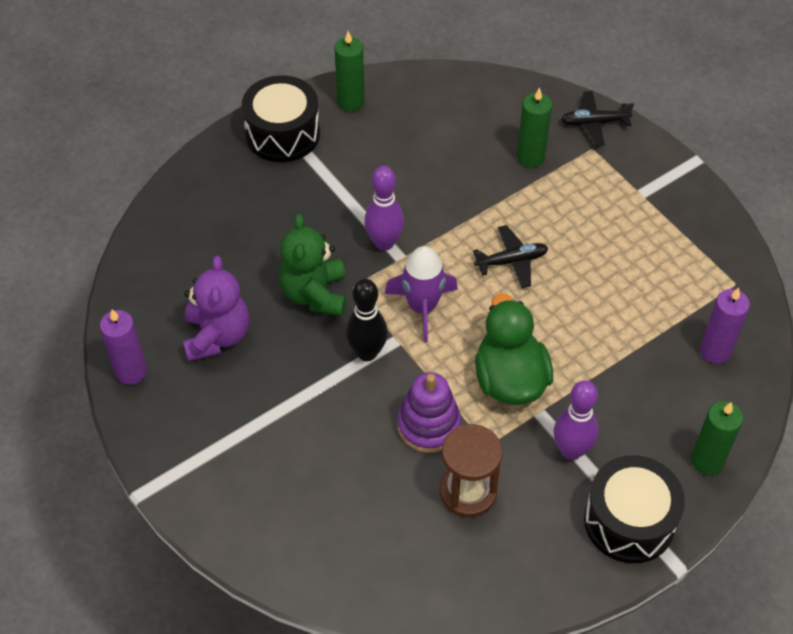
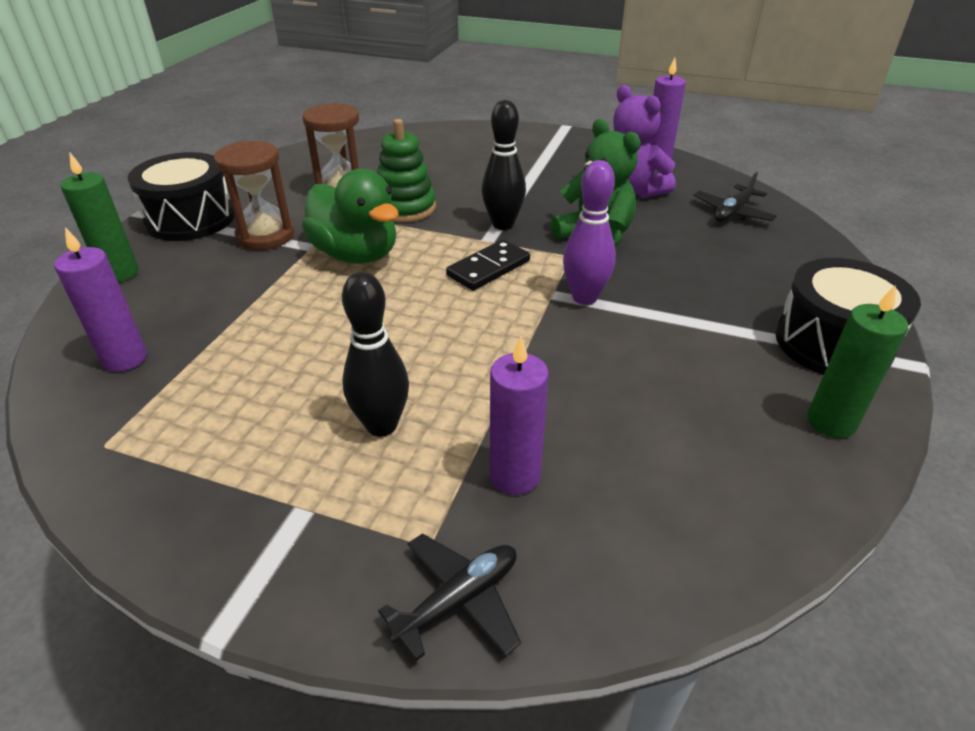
camera: 145 degrees right, 15 degrees down
purple rocket [385,246,458,342] -> black domino [446,239,530,291]
purple stacking toy [397,372,461,453] -> green stacking toy [377,119,436,223]
black plane [473,225,548,288] -> black plane moved to [694,172,777,222]
green candle [517,87,552,167] -> purple candle [490,337,549,495]
purple bowling pin [554,380,598,460] -> brown hourglass [214,141,295,250]
none -> black bowling pin [342,272,409,437]

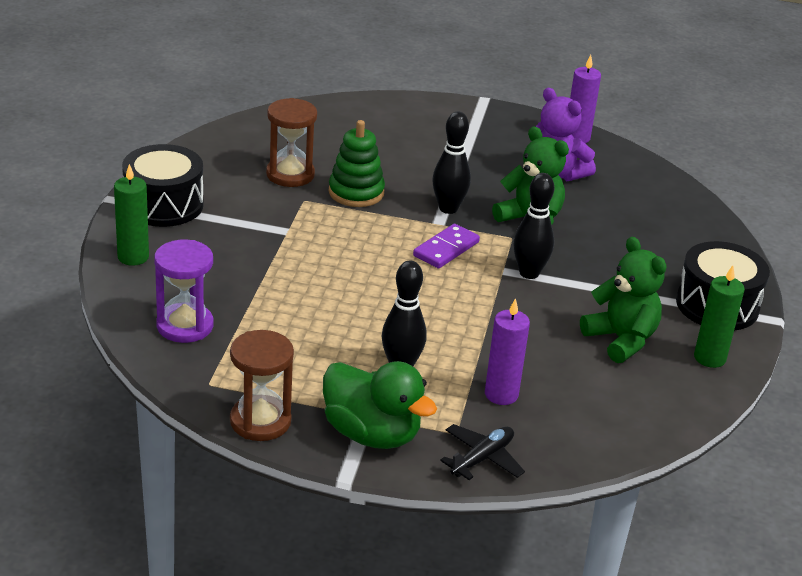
camera: 10 degrees left, 5 degrees down
purple candle [54,227,147,372] -> purple hourglass [154,240,214,343]
brown hourglass [214,141,295,250] -> brown hourglass moved to [230,330,294,441]
green duck [302,169,399,264] -> green duck moved to [323,361,437,449]
black domino [446,239,530,291] -> purple domino [413,224,480,269]
purple bowling pin [563,160,616,305] -> black bowling pin [513,173,554,279]
black plane [694,172,777,222] -> none
none -> green teddy bear [580,237,666,363]

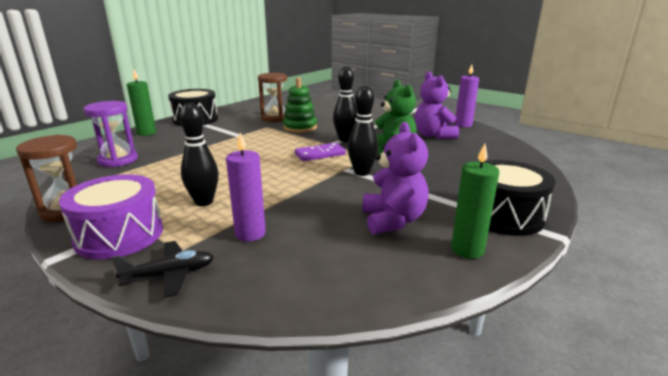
camera: 30 degrees right, 10 degrees down
green duck [323,361,437,449] -> purple drum [59,174,163,259]
green teddy bear [580,237,666,363] -> purple teddy bear [363,122,429,234]

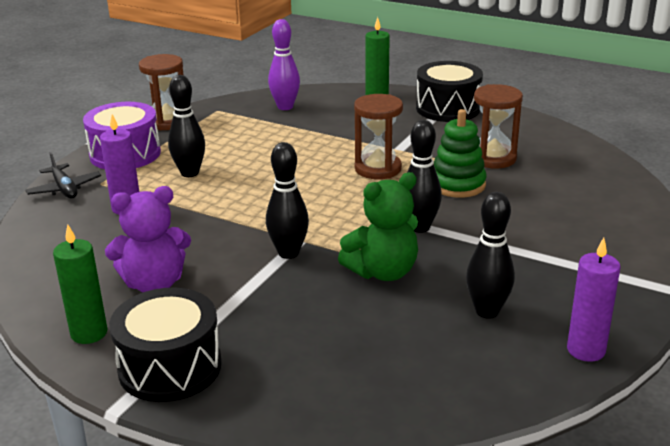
camera: 80 degrees right, 5 degrees up
purple hourglass [83,101,138,167] -> purple bowling pin [268,19,300,110]
purple domino [295,143,346,161] -> none
purple teddy bear [415,71,459,139] -> black bowling pin [466,192,515,319]
none -> brown hourglass [354,94,403,179]

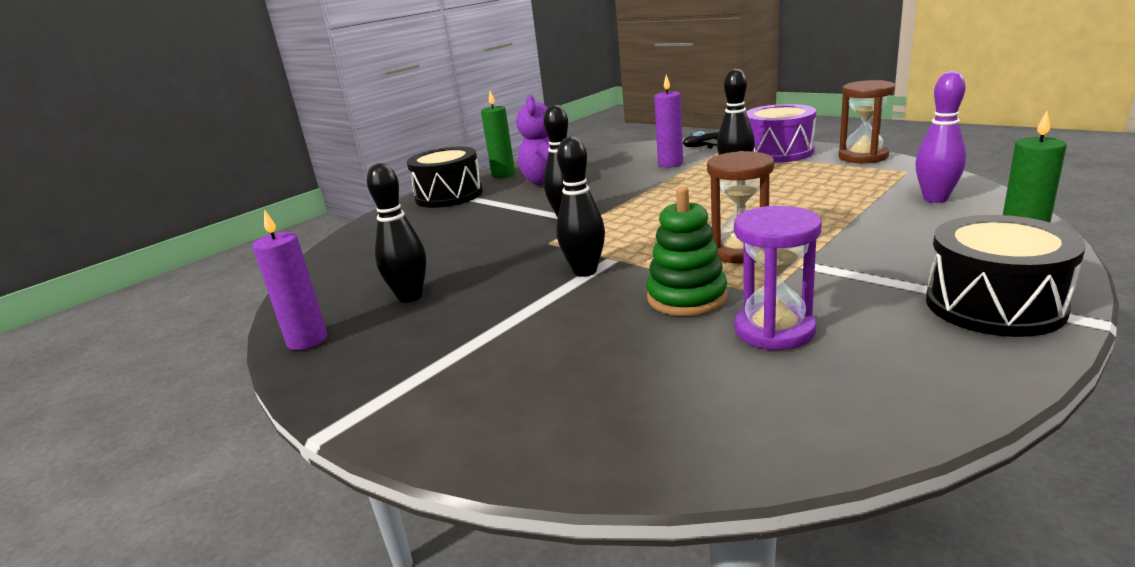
camera: 105 degrees right, 5 degrees down
green teddy bear [338,172,418,281] -> none
brown hourglass [474,84,523,169] -> purple hourglass [734,206,822,350]

